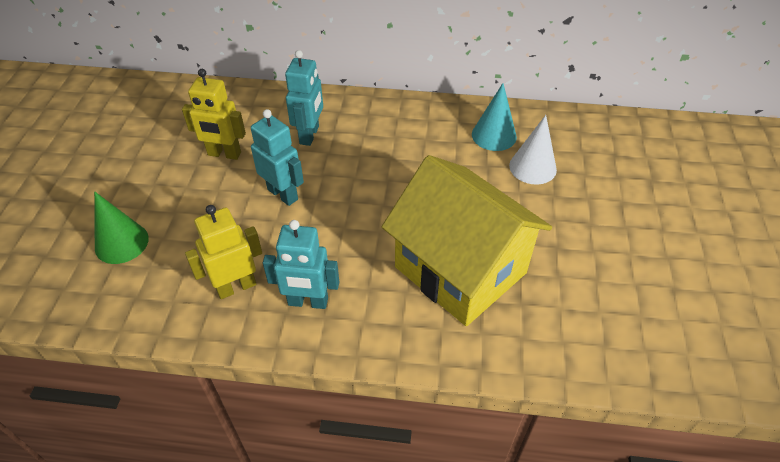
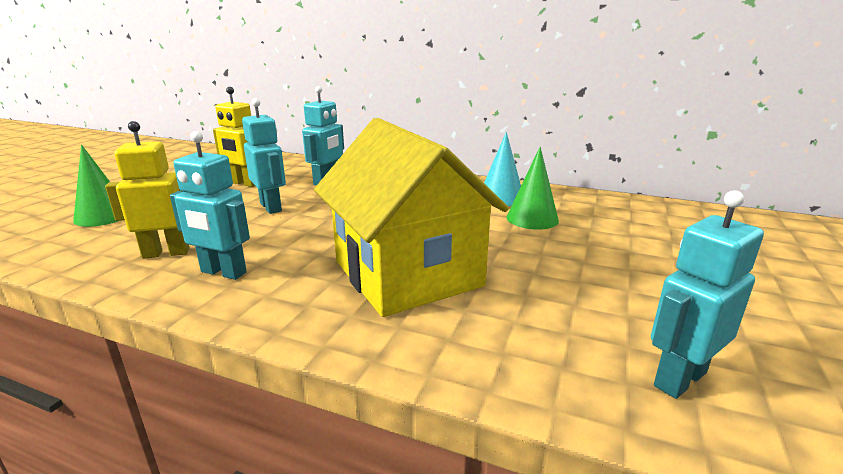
camera: 15 degrees right, 25 degrees down
white cone [509,115,557,185] -> green cone [507,147,559,230]
none -> turquoise robot [651,190,764,399]

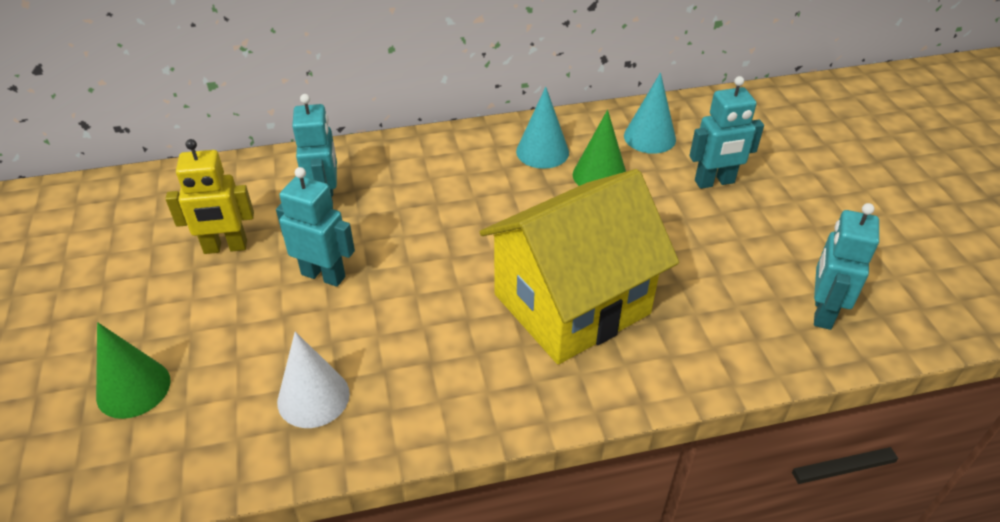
camera: 35 degrees left, 20 degrees up
yellow robot [105,121,189,259] -> white cone [277,332,350,428]
turquoise robot [170,131,250,280] -> turquoise robot moved to [689,76,764,189]
yellow house [314,118,509,317] -> yellow house turned 60 degrees counterclockwise [480,169,679,364]
none -> turquoise cone [624,73,676,154]

